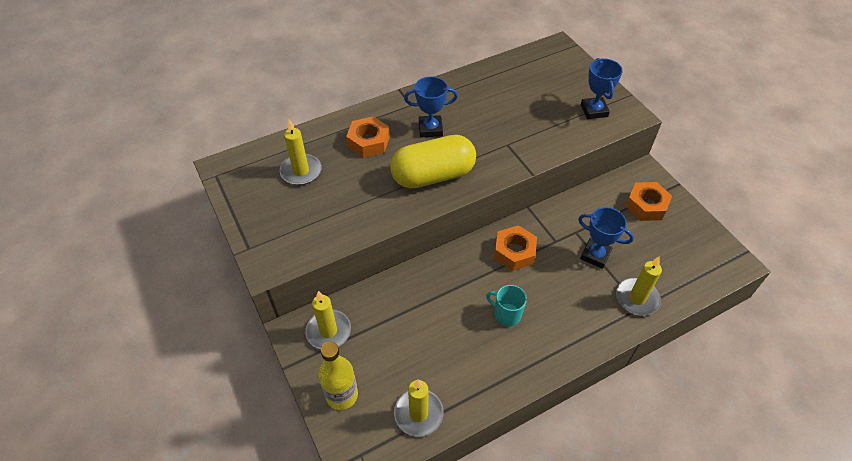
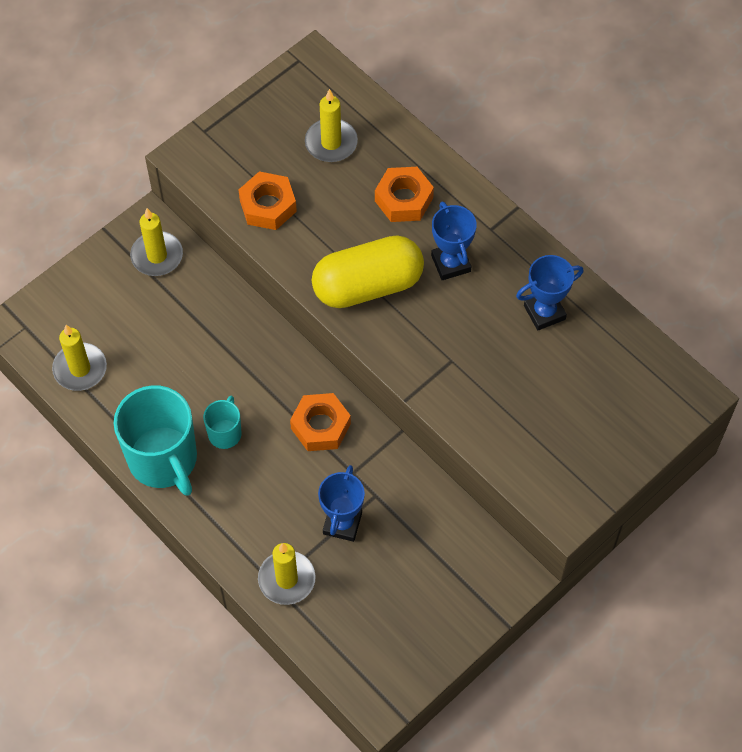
camera: 75 degrees right, 10 degrees up
yellow bottle [318,342,358,410] -> none
yellow capsule [390,135,476,188] -> yellow capsule turned 75 degrees counterclockwise [312,235,424,308]
blue trophy [581,58,623,119] -> blue trophy moved to [516,255,583,330]
orange nut [625,182,672,221] -> orange nut moved to [239,171,297,230]
none -> turquoise mug [114,385,197,496]

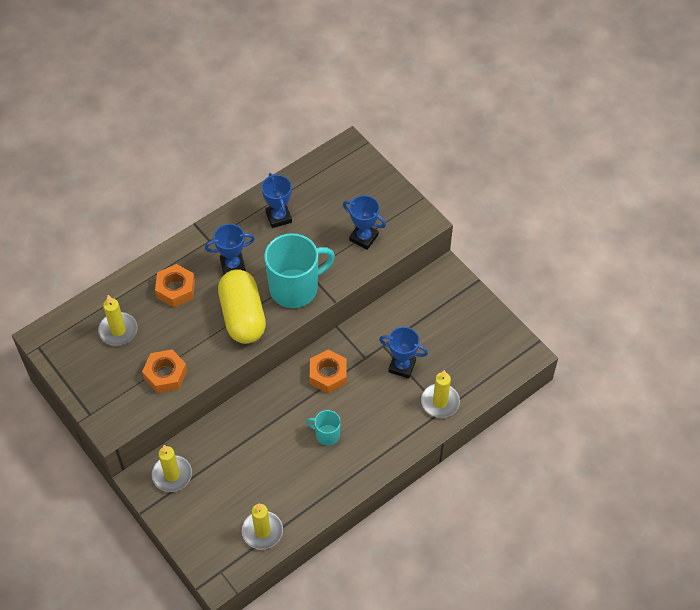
camera: 85 degrees left, 5 degrees down
turquoise mug [114,385,197,496] -> turquoise mug moved to [264,233,335,308]
none -> blue trophy [343,195,386,250]

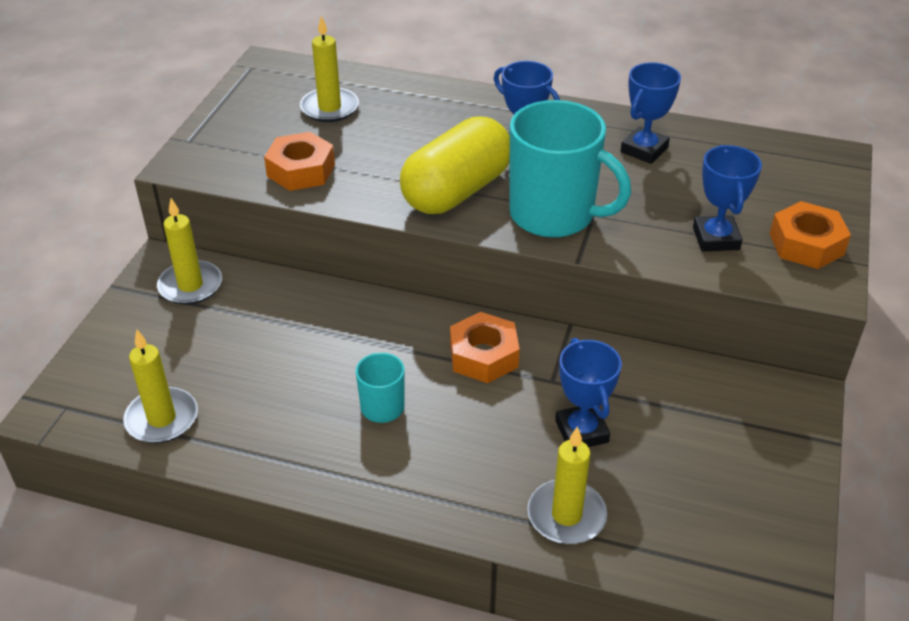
camera: 55 degrees right, 15 degrees down
orange nut [155,264,195,307] -> orange nut moved to [770,201,851,269]

